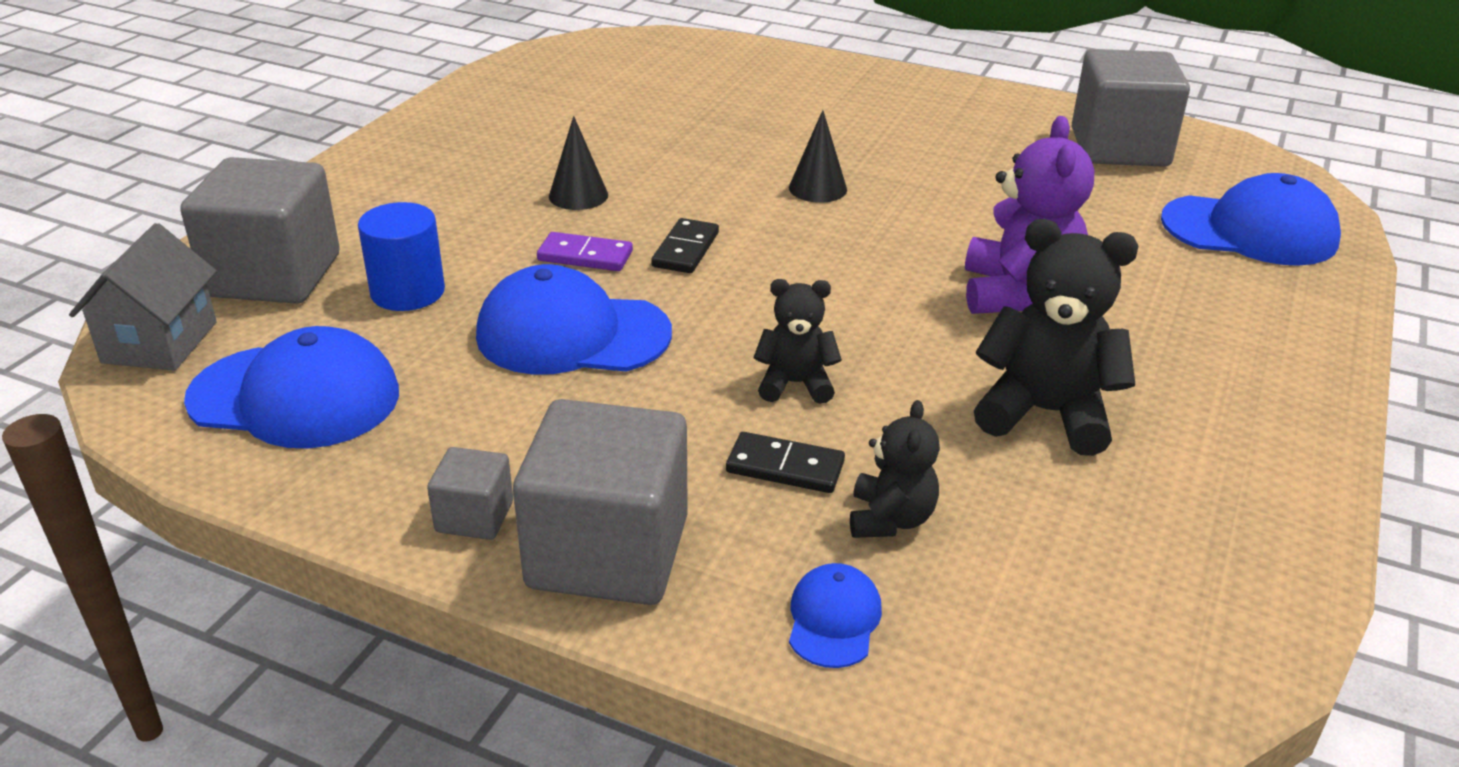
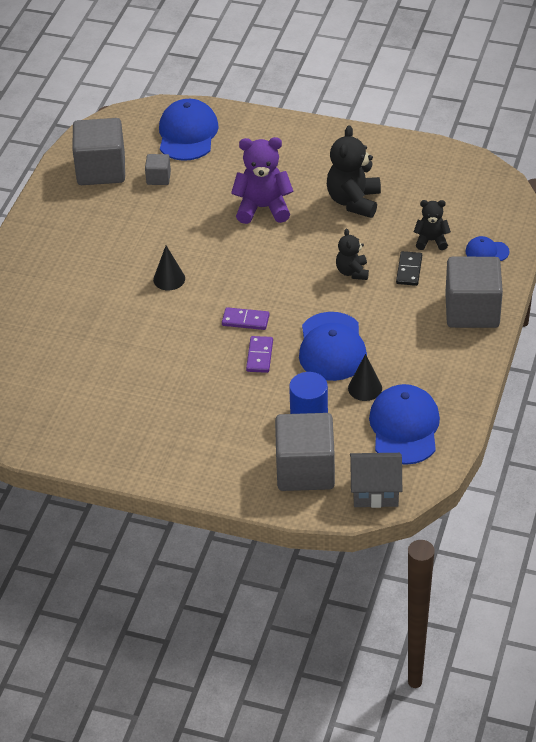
camera: 95 degrees left, 10 degrees up
grey cube [427,447,513,540] -> grey cube moved to [145,154,171,185]
black cone [549,116,608,210] -> black cone moved to [348,354,382,401]
black domino [651,218,719,273] -> purple domino [222,307,269,330]

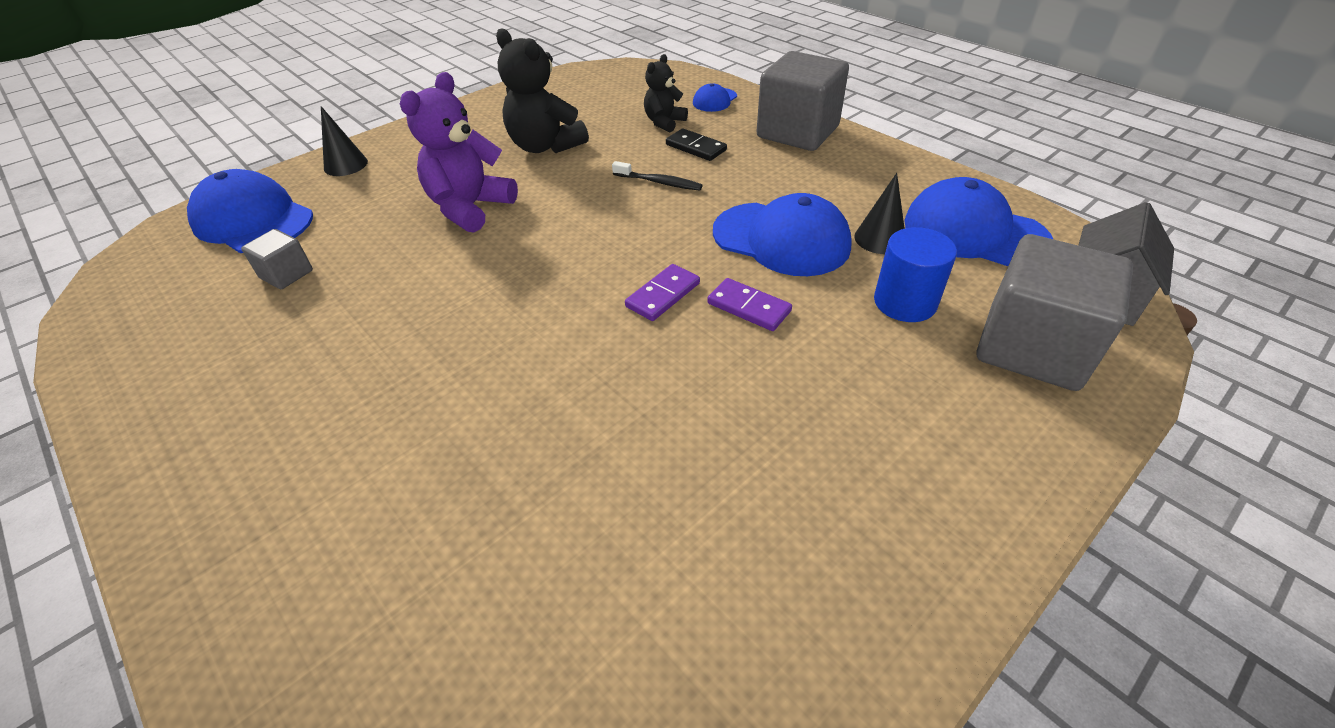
camera: 60 degrees left, 0 degrees up
grey cube [72,118,125,185] -> none
black cone [153,246,185,290] -> black cone moved to [321,106,368,176]
black teddy bear [336,229,369,280] -> black toothbrush [612,161,703,191]

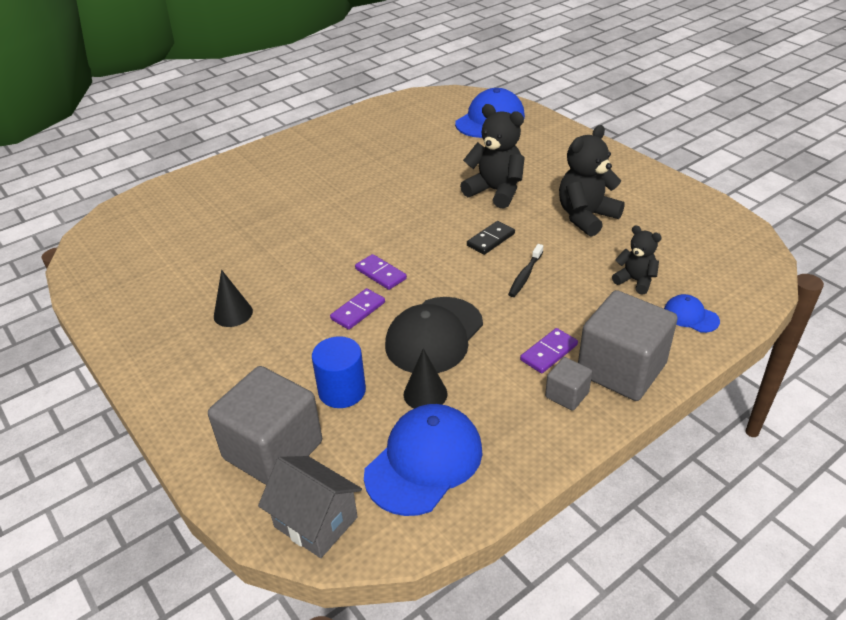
camera: 95 degrees right, 5 degrees down
grey cube [241,229,313,289] -> grey cube moved to [545,357,592,411]
black cone [321,106,368,176] -> black cone moved to [214,270,253,327]
purple teddy bear [400,72,518,233] -> black teddy bear [460,104,525,209]
black domino [666,128,727,161] -> black domino moved to [467,221,515,255]
blue cap [713,193,852,276] -> black cap [385,297,483,373]
none -> purple domino [520,328,578,373]

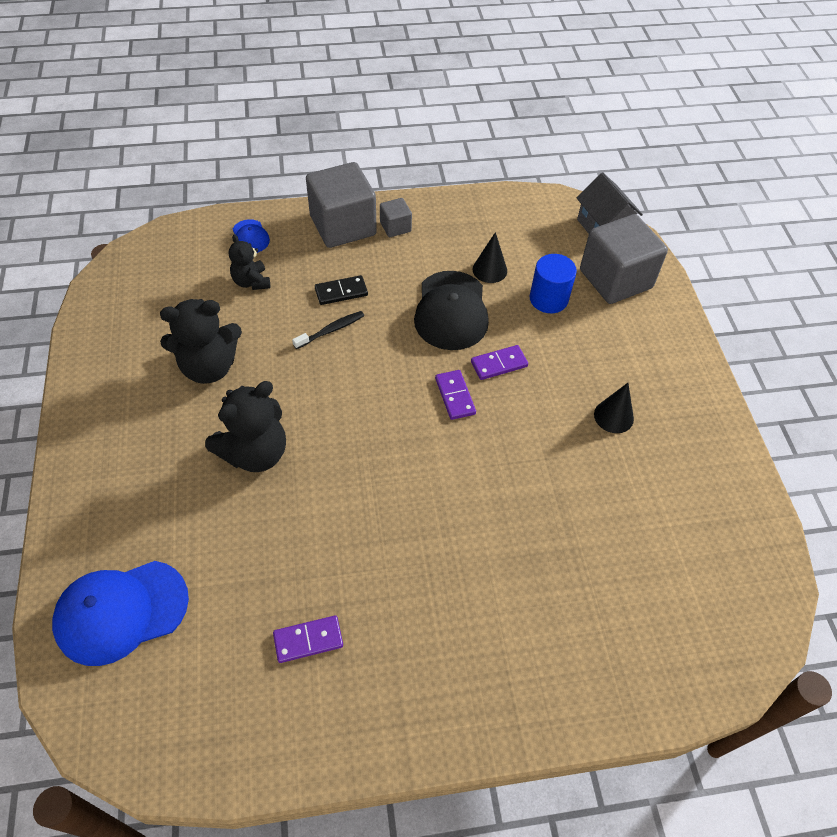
camera: 155 degrees left, 15 degrees up
blue cap [364,404,483,516] -> none
black cap [385,297,483,373] -> black cap turned 120 degrees clockwise [414,271,489,350]
black teddy bear [460,104,525,209] -> black teddy bear turned 105 degrees counterclockwise [205,381,286,472]
black domino [467,221,515,255] -> black domino moved to [315,275,368,305]
purple domino [520,328,578,373] -> purple domino moved to [273,615,343,663]

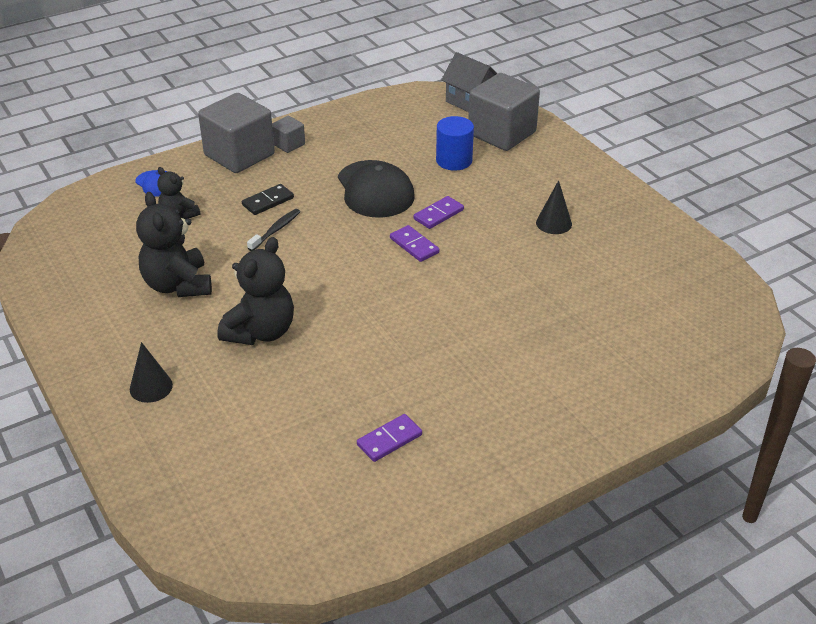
camera: 20 degrees left, 15 degrees down
blue cap [52,561,189,666] -> none
black teddy bear [160,299,242,384] -> black teddy bear turned 105 degrees clockwise [136,192,212,297]
black cone [473,232,507,283] -> black cone moved to [130,342,173,403]

